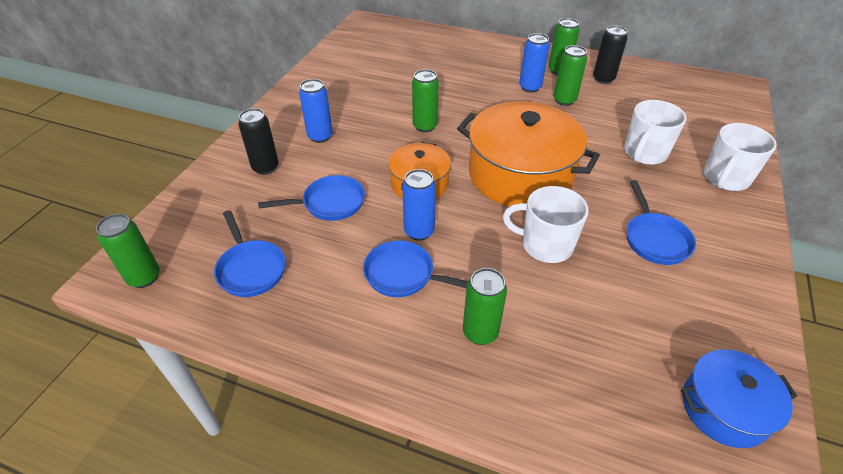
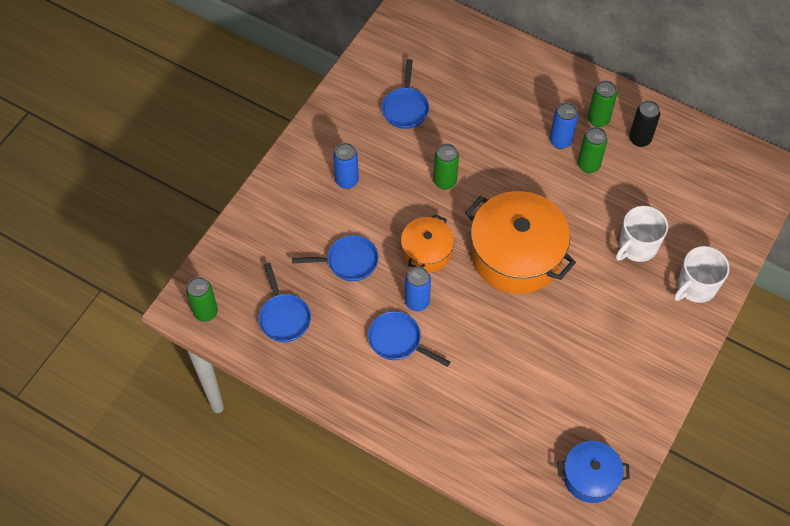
camera: 10 degrees right, 15 degrees up
black can [238,108,279,175] -> none
green can [463,268,507,345] -> none
white mug [503,186,589,263] -> none
blue pan [627,180,696,265] -> blue pan moved to [382,59,429,129]

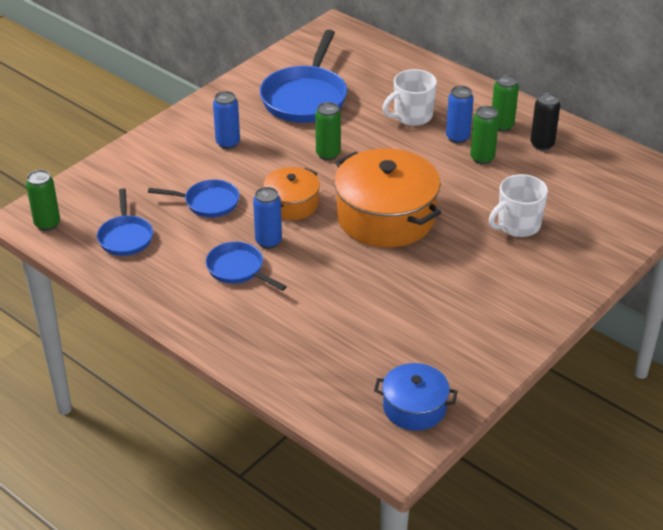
camera: 10 degrees right, 20 degrees down
blue pan [382,59,429,129] -> blue pan [260,30,347,123], size x1.78
white mug [674,246,729,303] -> white mug moved to [382,69,437,126]

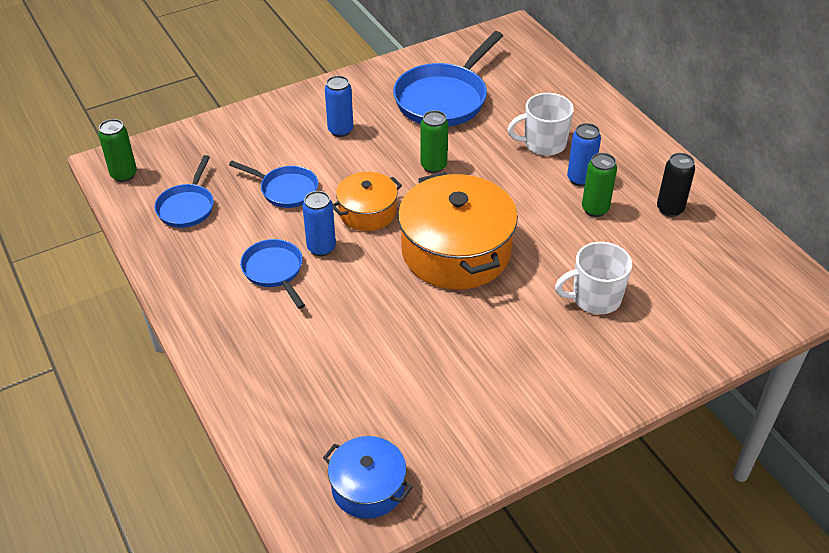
camera: 20 degrees right, 5 degrees up
green can [492,74,519,132] -> none

